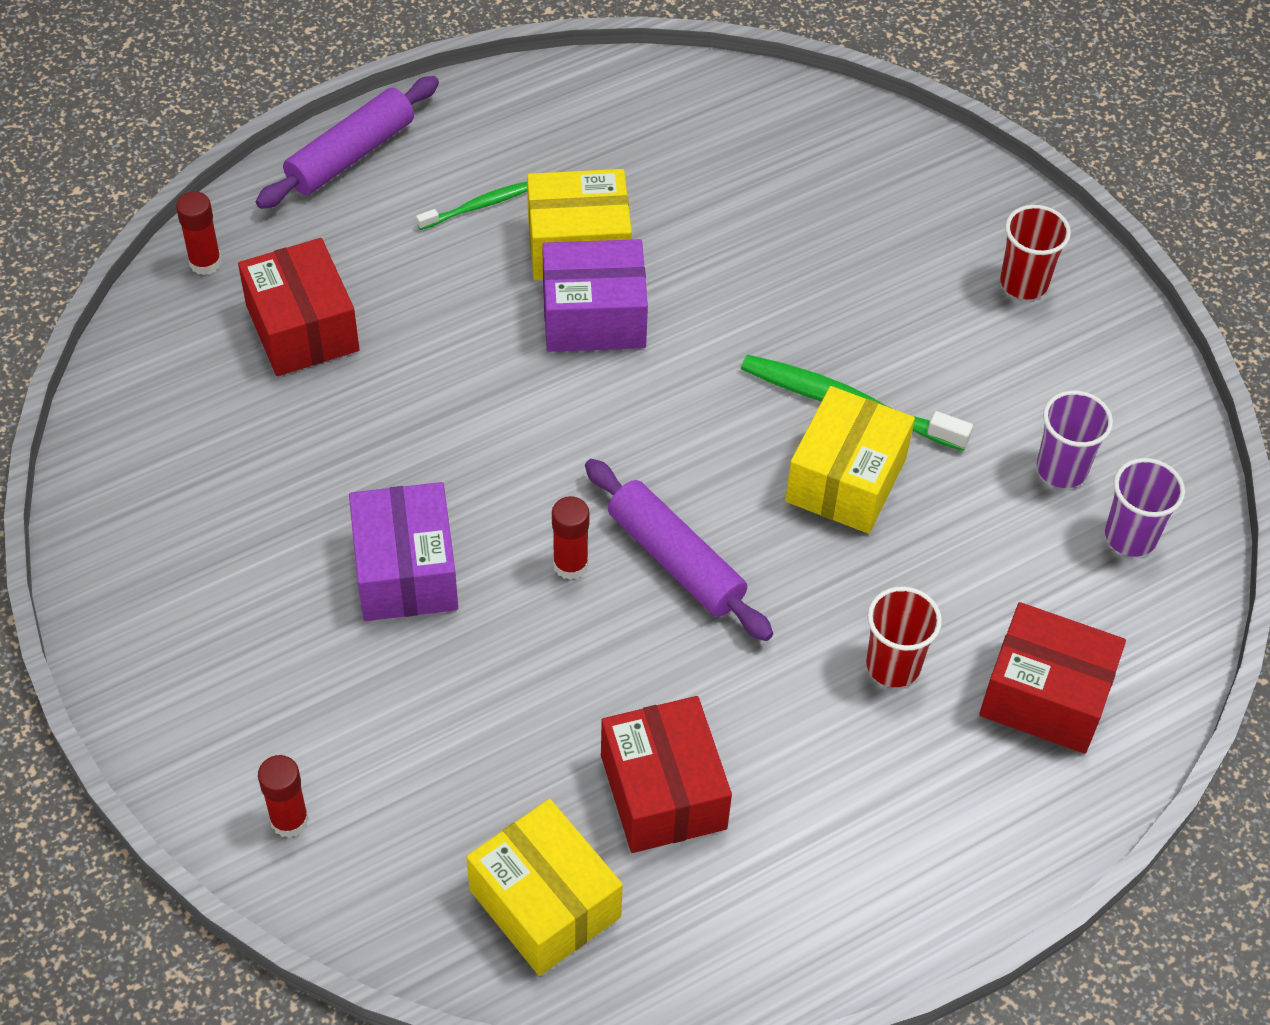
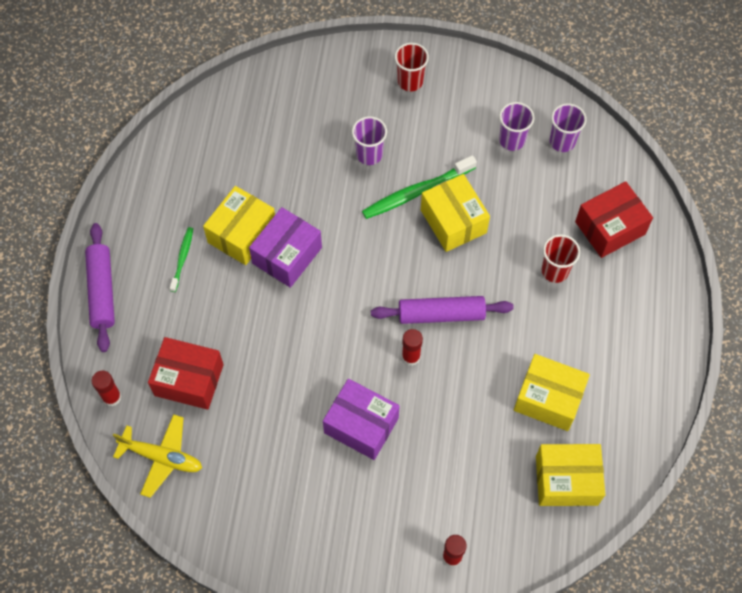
camera: 50 degrees left, 10 degrees up
red box [601,696,732,853] -> yellow box [514,354,590,431]
none -> yellow plane [113,414,202,498]
none -> purple cup [352,116,387,165]

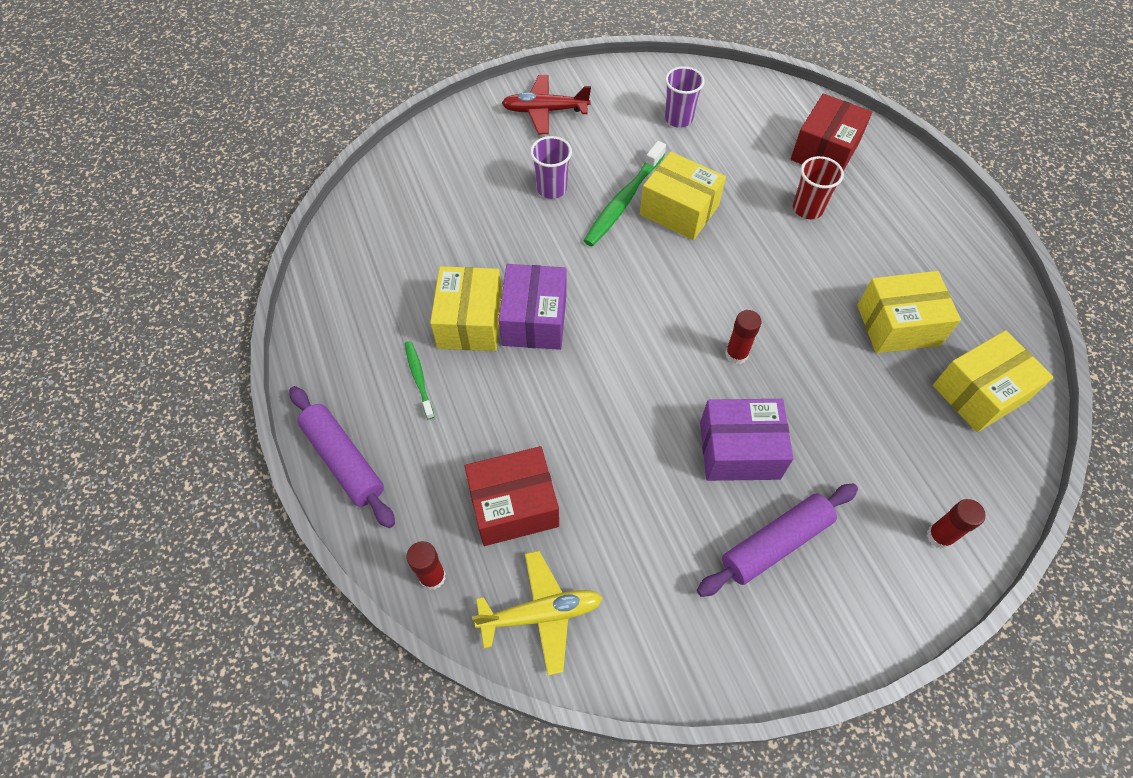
camera: 30 degrees left, 5 degrees down
purple rolling pin [371,296,514,324] -> purple rolling pin moved to [697,484,858,597]
red cup [395,43,429,91] -> red plane [502,75,591,134]
purple cup [550,103,587,152] -> none

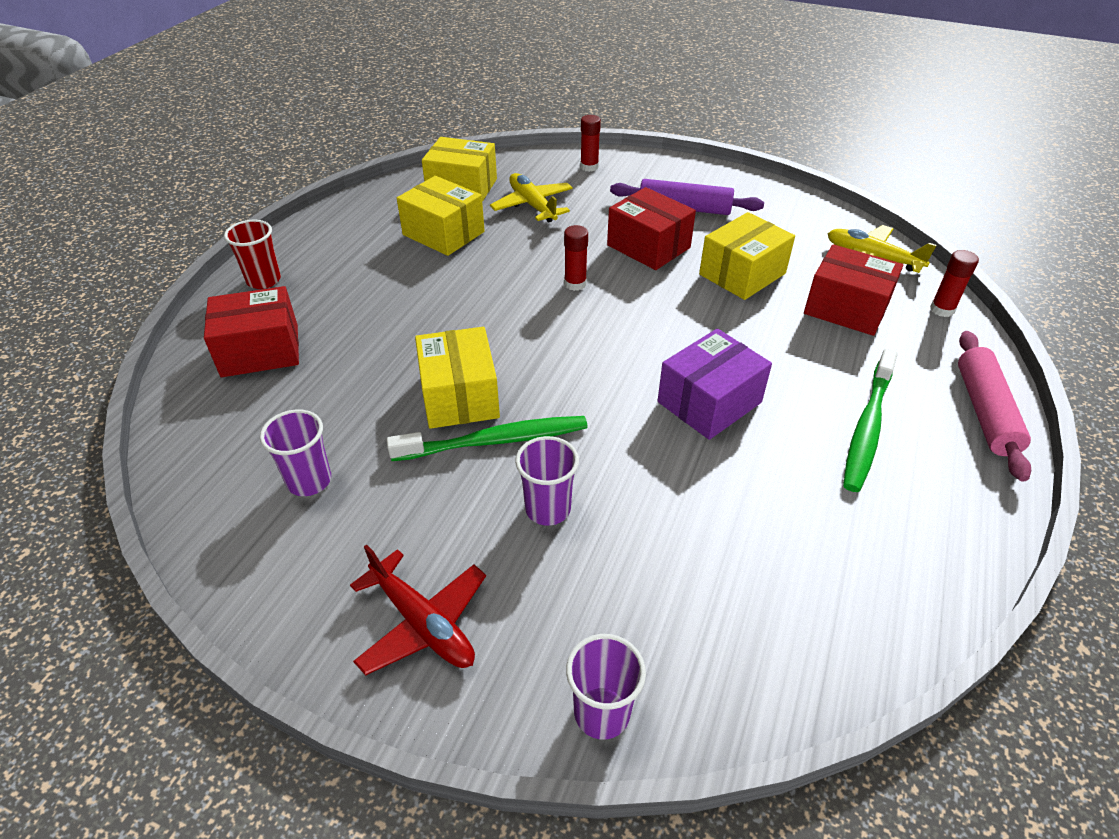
camera: 135 degrees left, 15 degrees down
purple rolling pin [289,386,395,528] -> pink rolling pin [958,331,1031,482]
green toothbrush [405,341,434,419] -> green toothbrush [843,349,897,492], size x1.80
yellow box [430,266,502,351] -> yellow box moved to [699,212,795,300]
purple box [700,399,793,481] -> red box [607,187,696,270]
red cup [793,156,844,219] -> red cup moved to [224,220,281,289]
none -> yellow plane [490,173,573,223]
none -> purple cup [566,634,646,740]

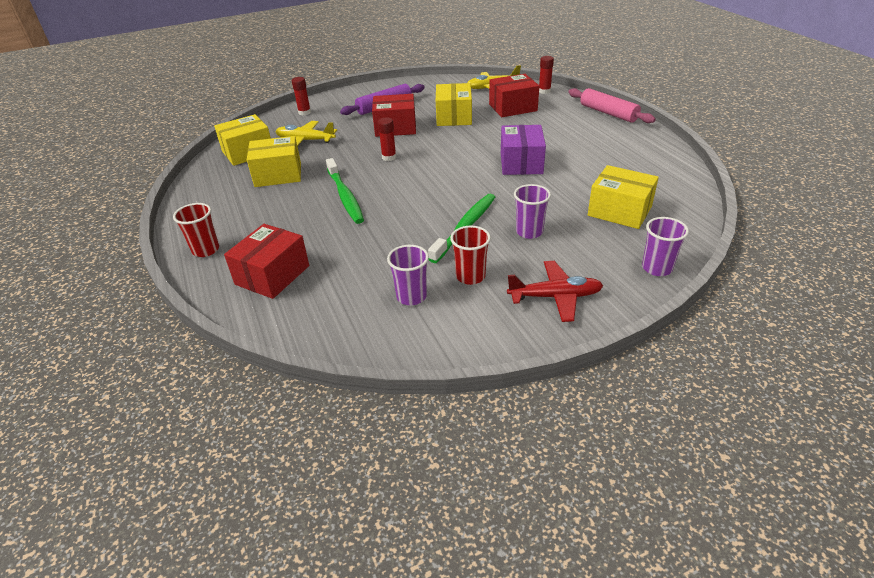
camera: 45 degrees left, 5 degrees down
yellow box [415,327,500,429] -> yellow box moved to [588,165,659,229]
green toothbrush [843,349,897,492] -> green toothbrush moved to [326,158,364,224]
none -> red cup [450,226,491,285]

